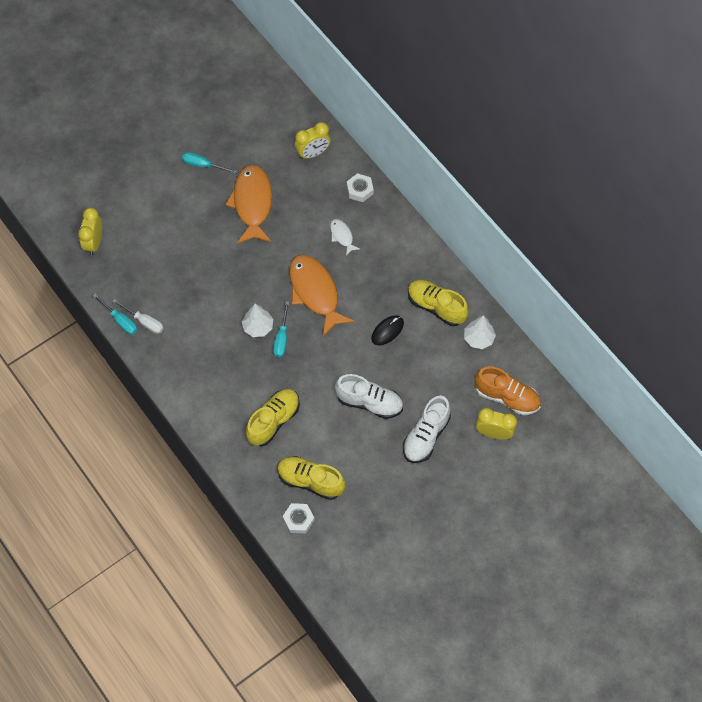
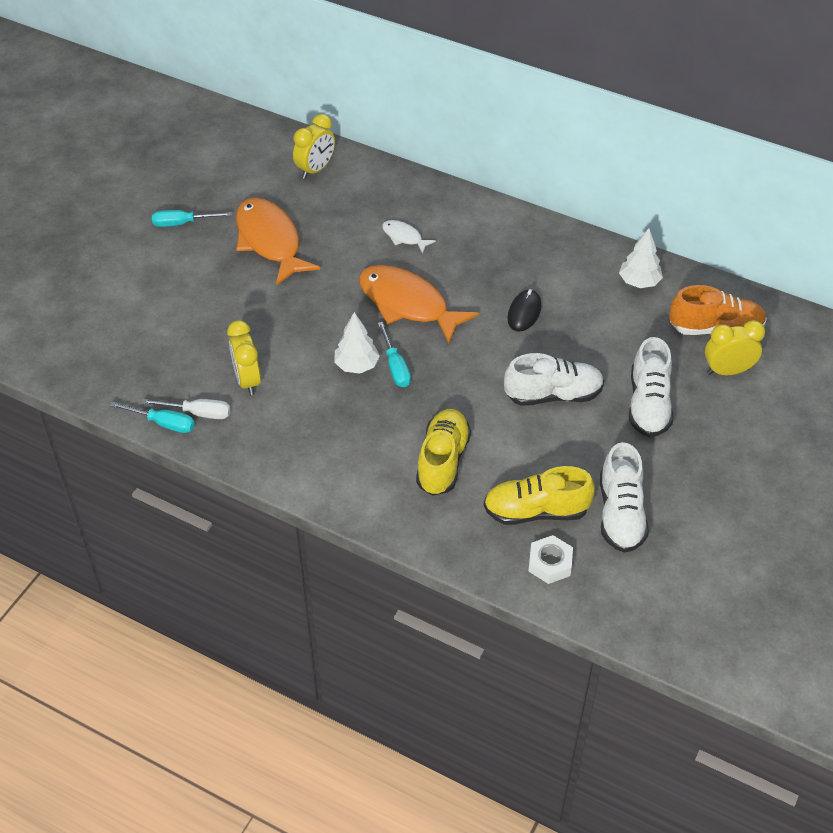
camera: 25 degrees left, 15 degrees down
yellow clock [78,208,102,255] -> yellow clock moved to [227,320,261,396]
white nut [347,173,374,202] -> none
yellow shoe [408,280,469,326] -> none
none -> white shoe [600,442,649,553]

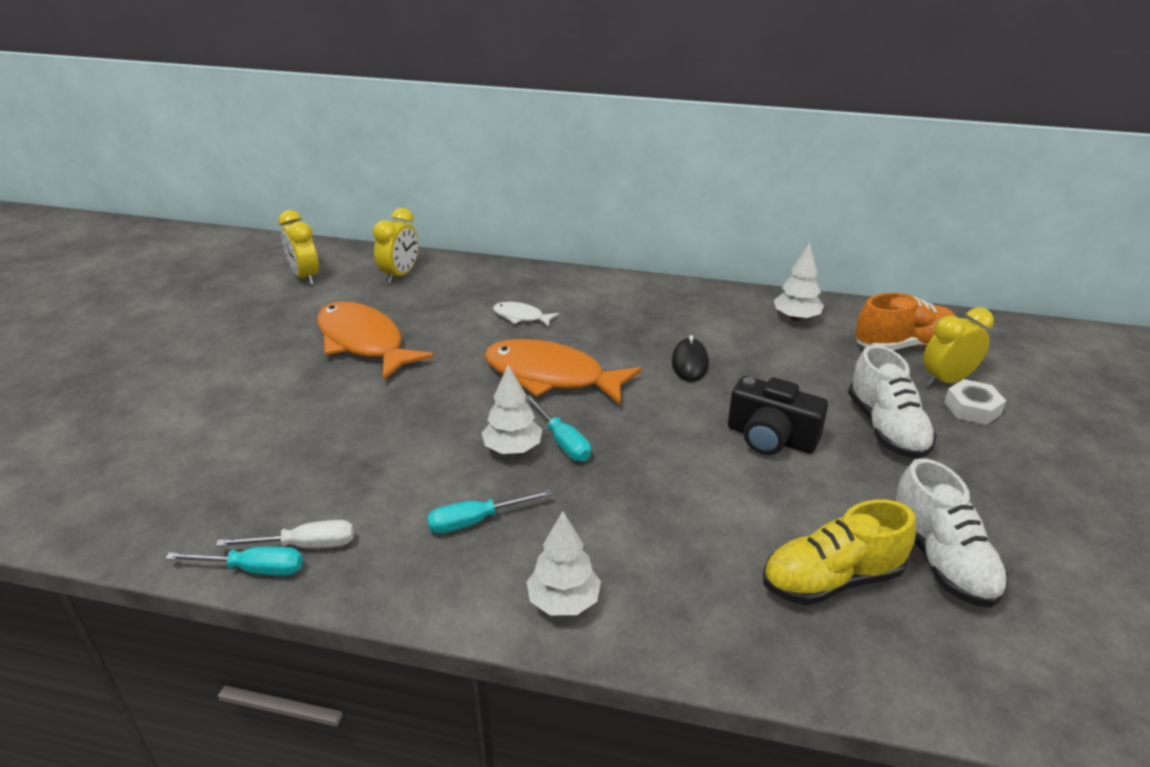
camera: 15 degrees left, 15 degrees down
turquoise screwdriver [152,210,232,227] -> turquoise screwdriver moved to [427,489,552,534]
yellow clock [227,320,261,396] -> yellow clock moved to [279,210,319,285]
yellow shoe [416,409,471,496] -> none
white shoe [504,353,604,406] -> black camera [728,376,828,455]
white nut [528,535,573,584] -> white nut moved to [944,379,1006,425]
none -> white tree [526,511,601,615]

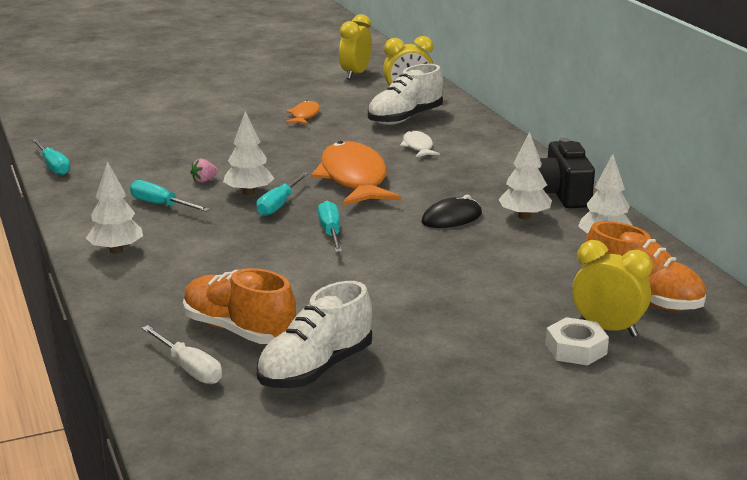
camera: 55 degrees right, 10 degrees down
white screwdriver [216,520,354,549] -> white screwdriver moved to [142,325,222,384]
orange fish [317,301,434,381] -> orange fish [285,100,320,125], size x0.47
black camera [728,376,828,455] -> black camera moved to [538,138,595,208]
yellow shoe [763,500,916,605] -> orange shoe [183,268,296,344]
white shoe [848,345,937,459] -> white shoe moved to [368,64,443,125]
none -> pink strawberry [190,159,218,183]
none -> turquoise screwdriver [318,201,342,252]
none -> white tree [499,132,552,220]

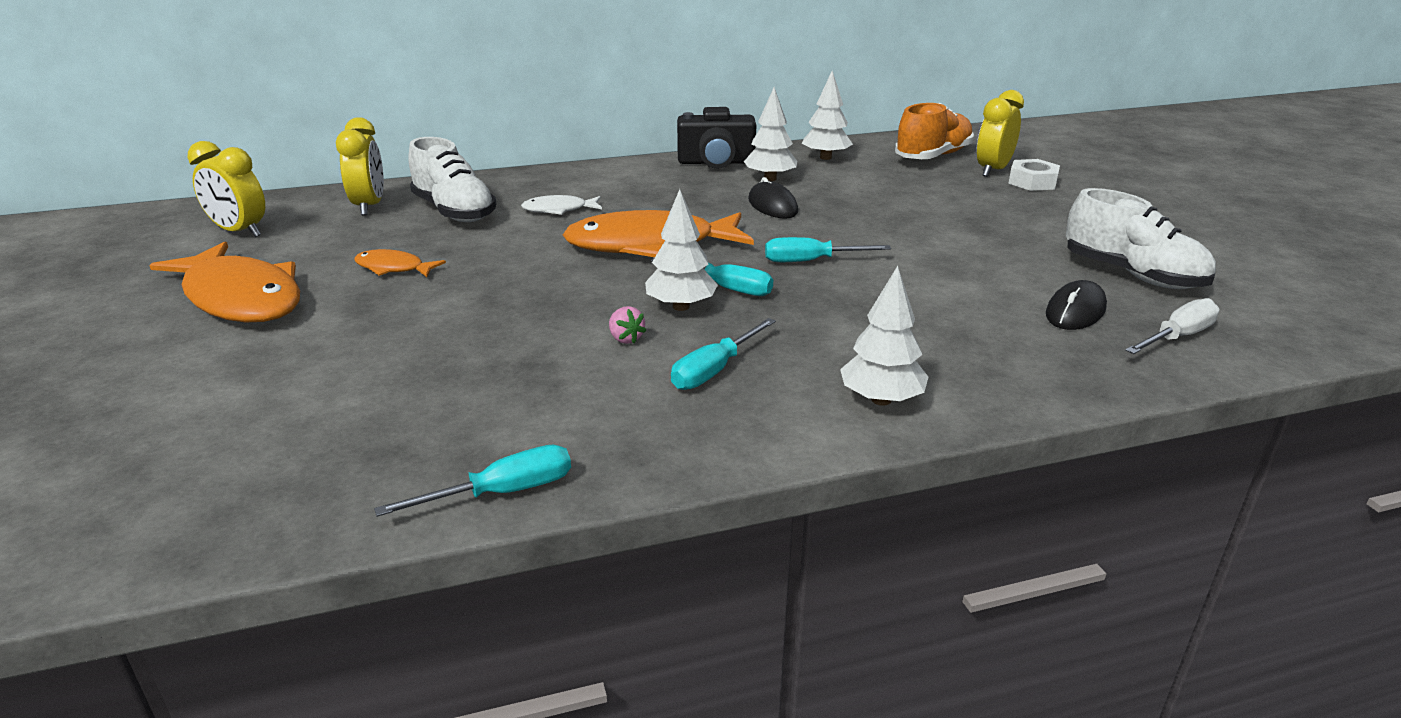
camera: 85 degrees left, 5 degrees up
orange shoe [183,268,296,344] -> black mouse [1046,280,1107,330]
none -> orange fish [149,242,300,322]

